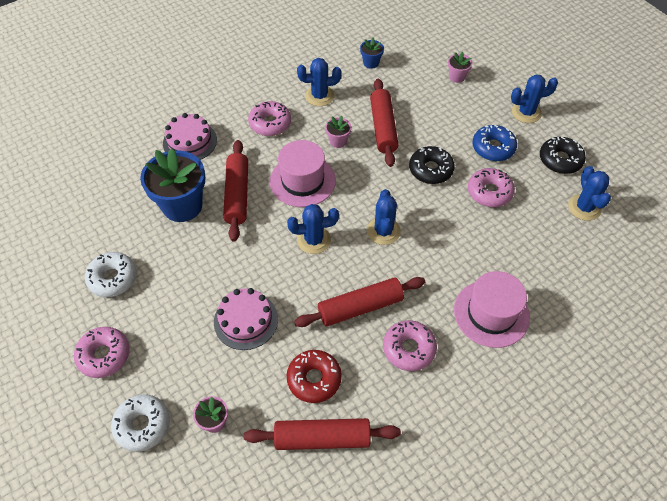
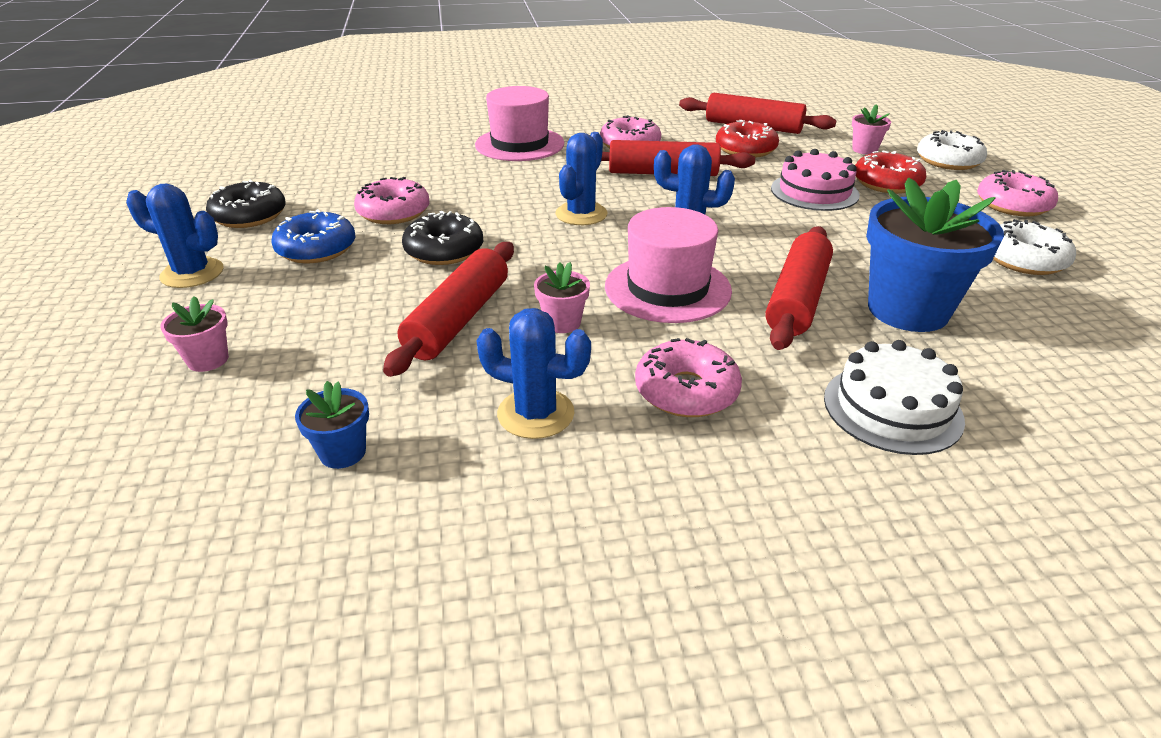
camera: 155 degrees left, 20 degrees down
pink cake [163,113,217,160] -> white cake [824,340,965,455]
blue cactus [568,166,611,221] -> none
none -> red donut [855,151,926,194]

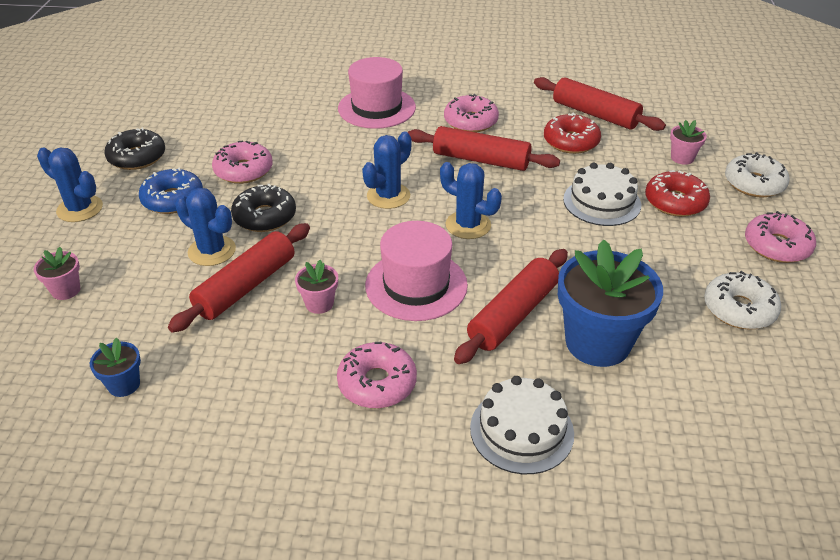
camera: 15 degrees right, 5 degrees up
blue cactus [476,308,591,439] -> blue cactus moved to [175,188,236,266]
pink cake [771,149,860,211] -> white cake [563,162,641,226]

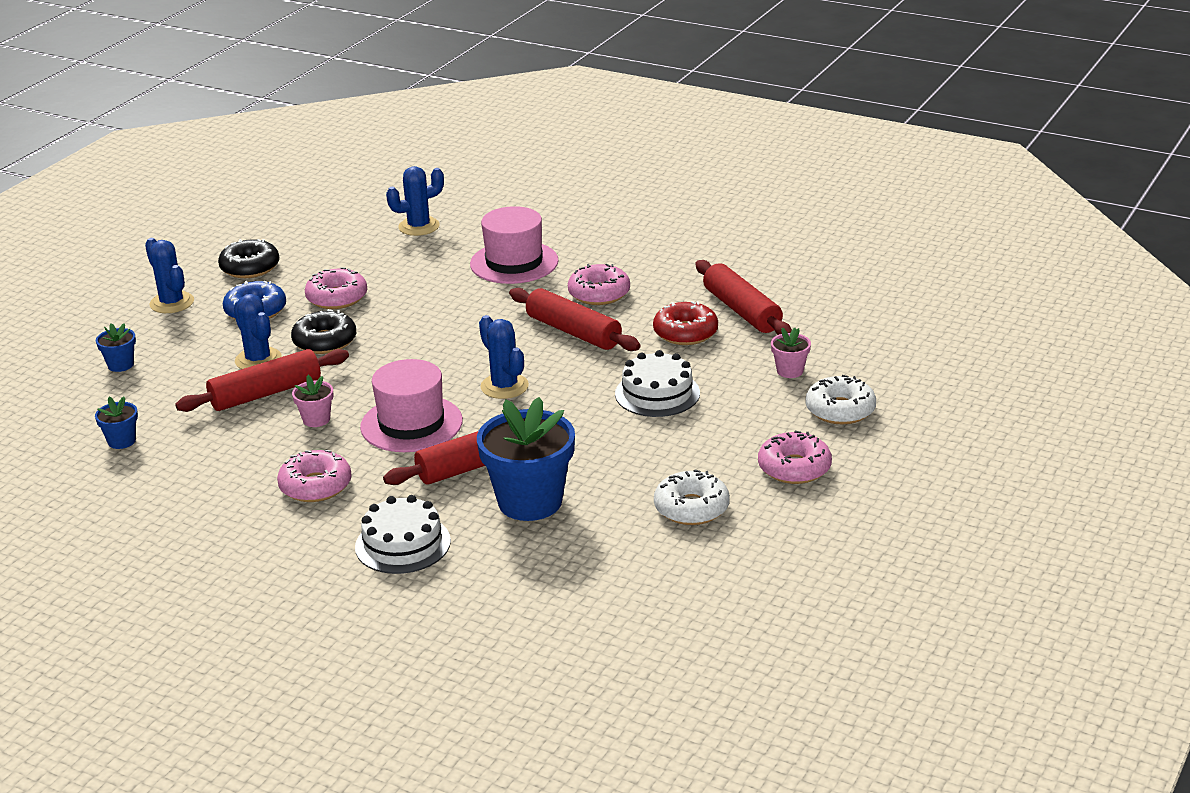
camera: 25 degrees right, 10 degrees down
pink flower pot [34,247,80,300] -> blue flower pot [96,323,136,372]
blue cactus [362,131,412,209] -> blue cactus moved to [386,166,444,236]
red donut [645,170,710,217] -> none

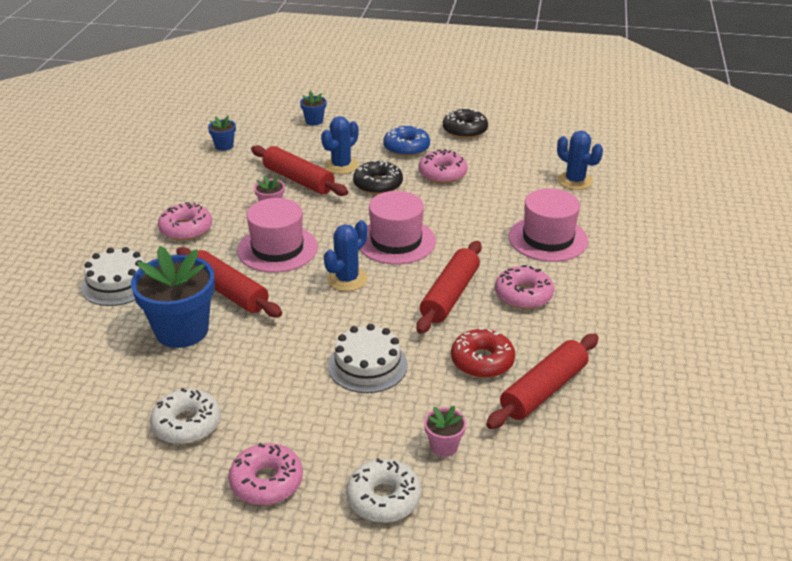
camera: 70 degrees right, 5 degrees up
blue cactus [145,238,194,313] -> none
none -> pink hat [360,191,436,264]

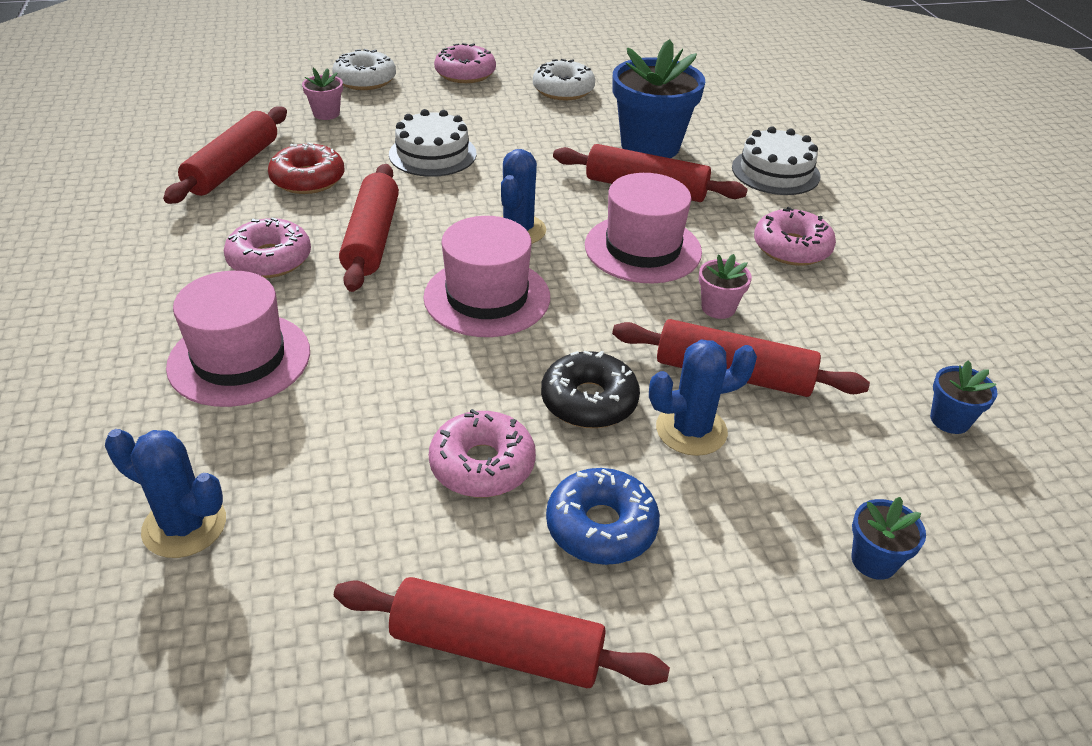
camera: 155 degrees right, 5 degrees up
blue cactus [321,116,359,174] -> blue cactus turned 60 degrees clockwise [649,339,757,456]
black donut [443,108,488,139] -> red rolling pin [334,577,670,688]

